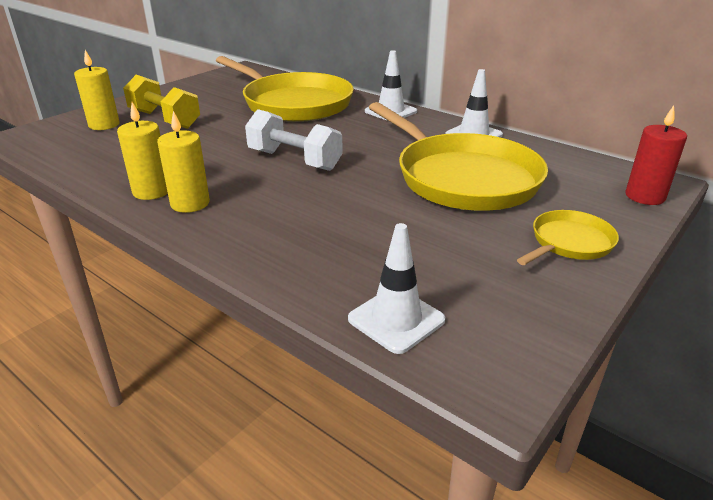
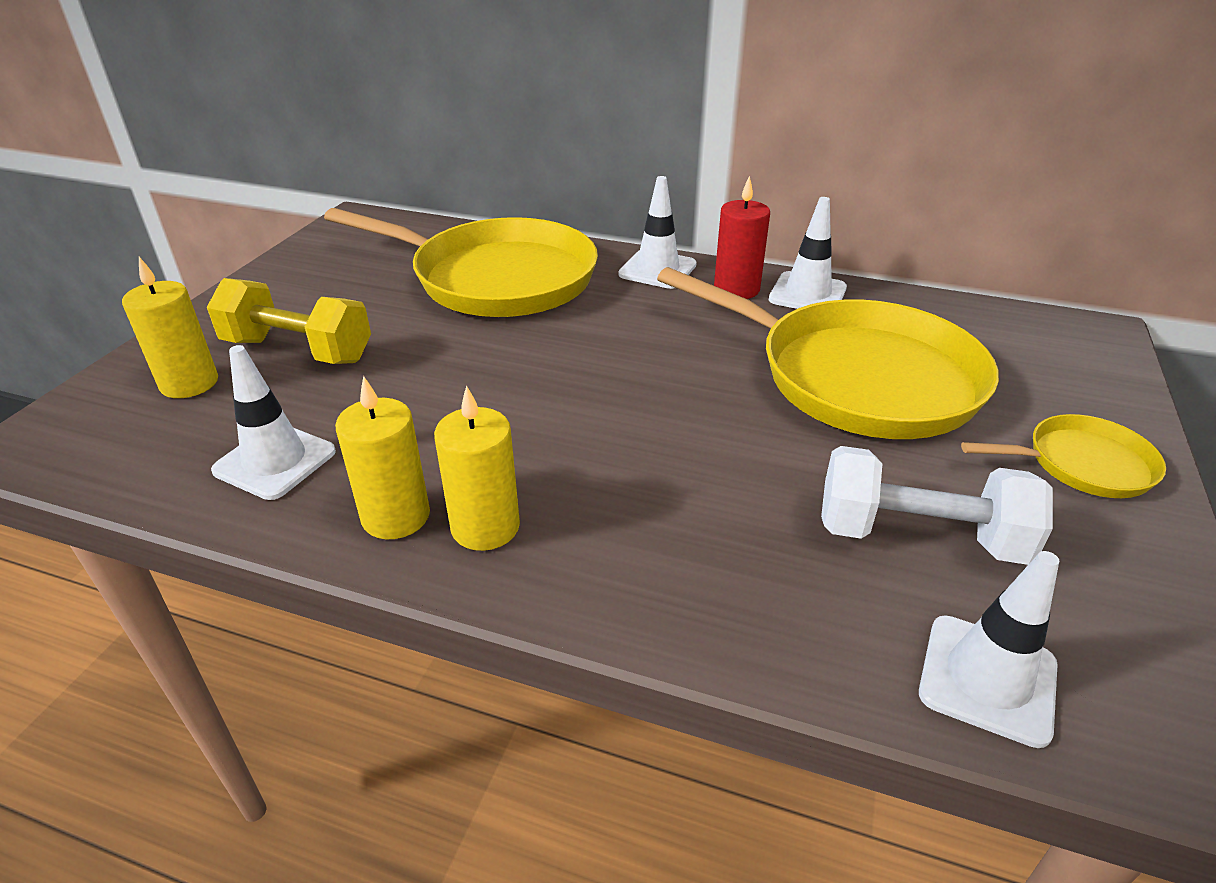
camera: 20 degrees left, 5 degrees up
white dumbbell [245,109,343,171] -> white dumbbell moved to [821,446,1053,565]
yellow pan [517,210,619,265] -> yellow pan turned 60 degrees clockwise [961,414,1166,498]
red candle [625,105,687,205] -> red candle moved to [714,175,770,299]
none -> white traffic cone [211,345,336,500]

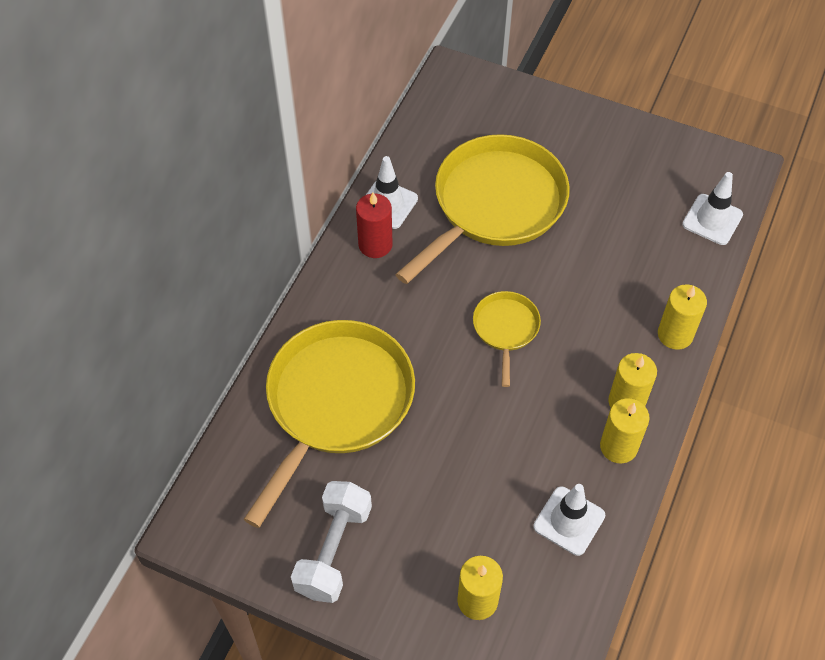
camera: 85 degrees left, 20 degrees up
yellow dumbbell [207,278,371,364] -> none
white traffic cone [618,176,697,289] -> none
white dumbbell [821,446,1053,565] -> white dumbbell moved to [291,481,372,603]
yellow pan [961,414,1166,498] -> yellow pan moved to [473,291,541,387]
none -> yellow candle [658,284,707,350]

